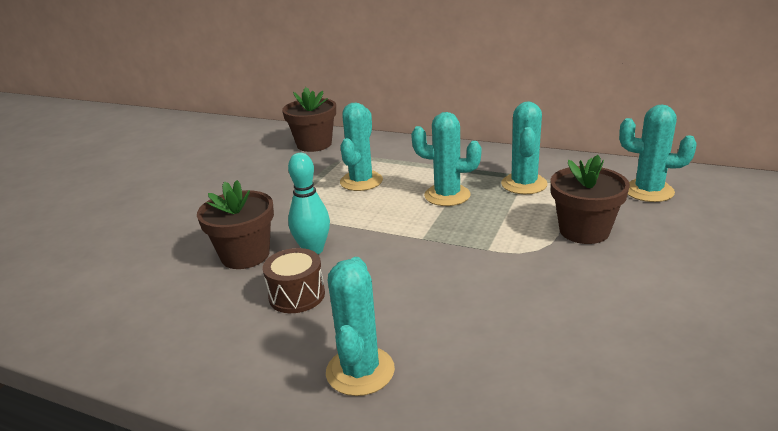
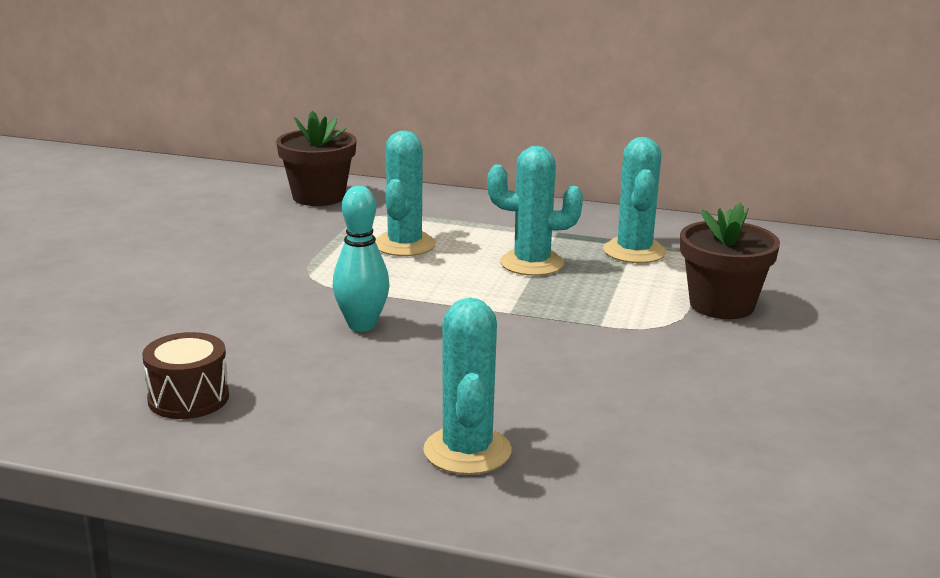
camera: 10 degrees left, 5 degrees down
brown flower pot [197,180,274,269] -> none
brown drum [262,248,325,313] -> brown drum moved to [142,332,229,419]
turquoise cactus [619,105,697,202] -> none

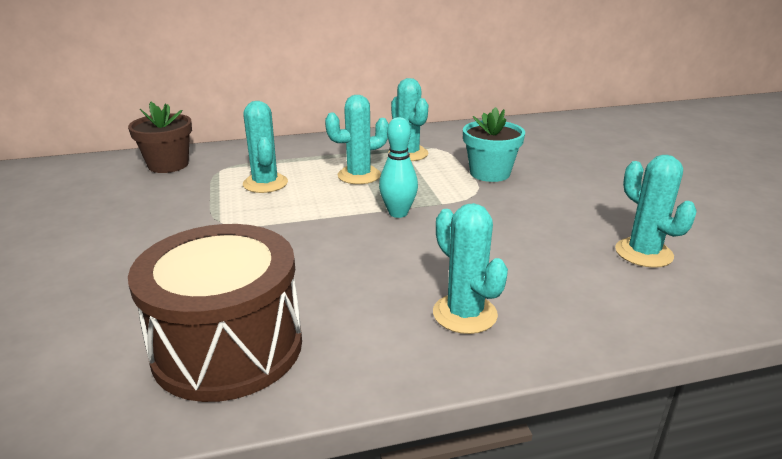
camera: 30 degrees left, 5 degrees up
brown drum [142,332,229,419] -> brown drum [128,224,302,402], size x2.19
turquoise bowling pin [333,186,390,331] -> turquoise bowling pin moved to [379,117,418,218]
brown flower pot [680,203,780,319] -> turquoise flower pot [463,107,525,182]
none -> turquoise cactus [615,155,697,268]

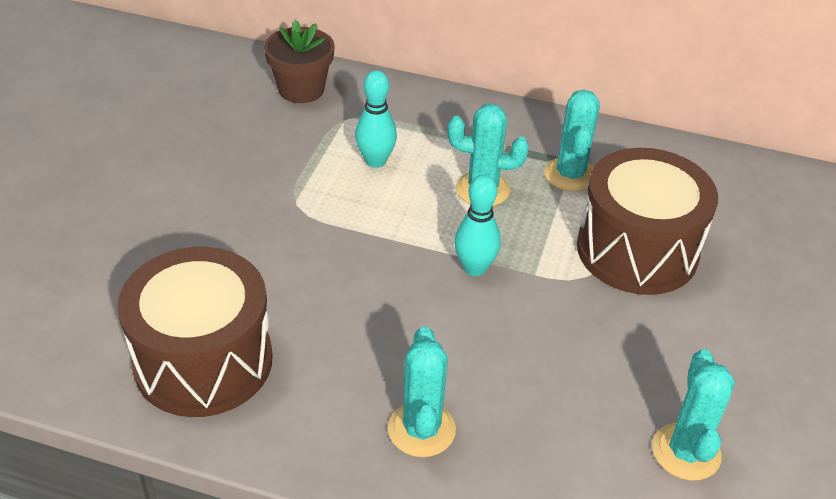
camera: 30 degrees right, 15 degrees up
turquoise cactus [243,101,288,193] -> turquoise bowling pin [355,70,397,168]
turquoise flower pot [463,107,525,182] -> brown drum [577,148,718,295]

